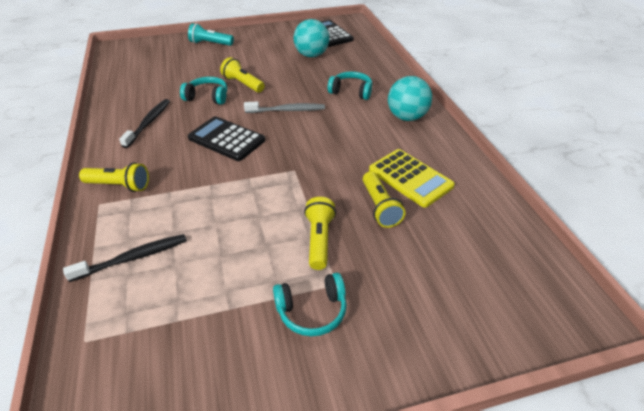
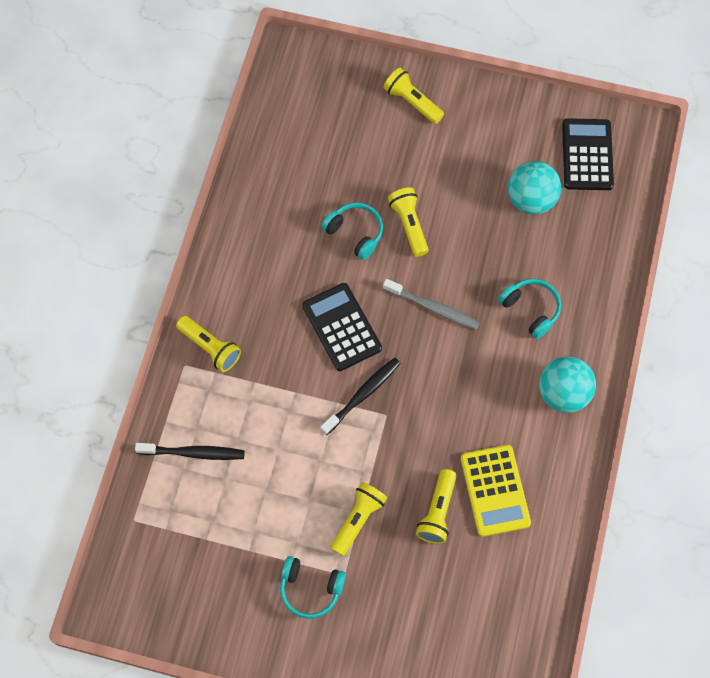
camera: 30 degrees right, 25 degrees up
black toothbrush [119,99,170,148] -> black toothbrush moved to [321,358,400,435]
turquoise flashlight [188,23,234,46] -> yellow flashlight [383,68,444,124]

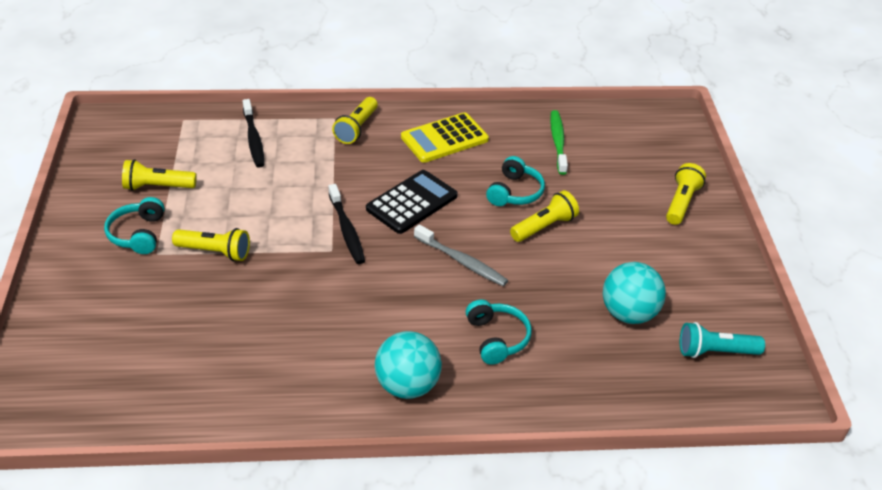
camera: 70 degrees right, 25 degrees down
black toothbrush [321,358,400,435] -> black toothbrush turned 45 degrees clockwise [329,184,365,264]
grey toothbrush [383,279,480,330] -> grey toothbrush turned 60 degrees counterclockwise [414,224,508,286]
yellow flashlight [416,469,457,544] -> yellow flashlight moved to [122,159,197,191]
yellow calculator [461,445,531,537] -> yellow calculator moved to [401,112,489,163]
turquoise headphones [498,279,561,339] -> turquoise headphones turned 45 degrees counterclockwise [466,299,532,365]
black calculator [562,118,614,190] -> turquoise flashlight [680,322,765,358]
none -> green toothbrush [550,110,568,175]

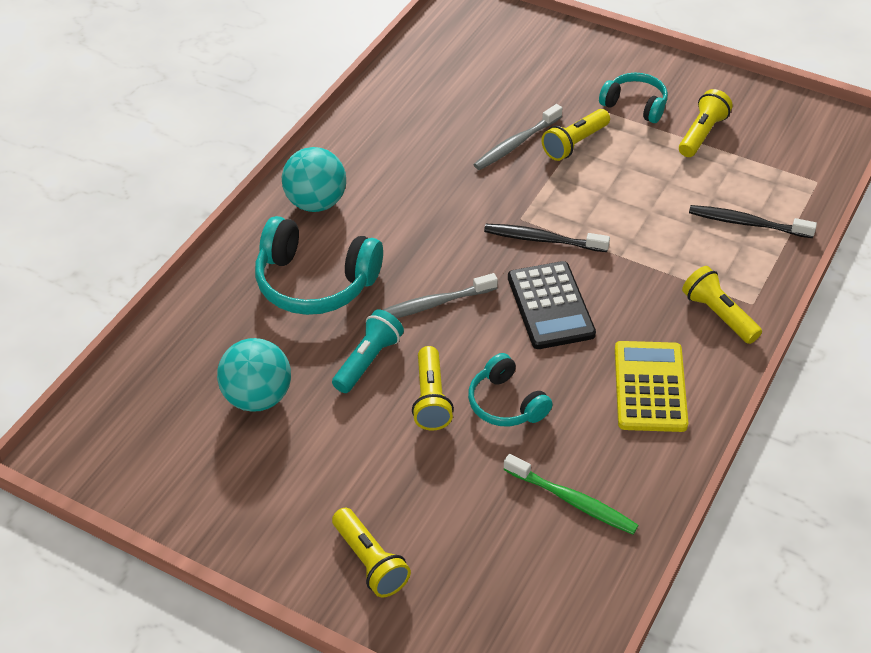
camera: 125 degrees right, 5 degrees up
turquoise headphones [466,299,532,365] -> turquoise headphones [255,216,383,315], size x1.67
turquoise flashlight [680,322,765,358] -> turquoise flashlight moved to [332,310,404,393]
none -> grey toothbrush [473,104,562,170]

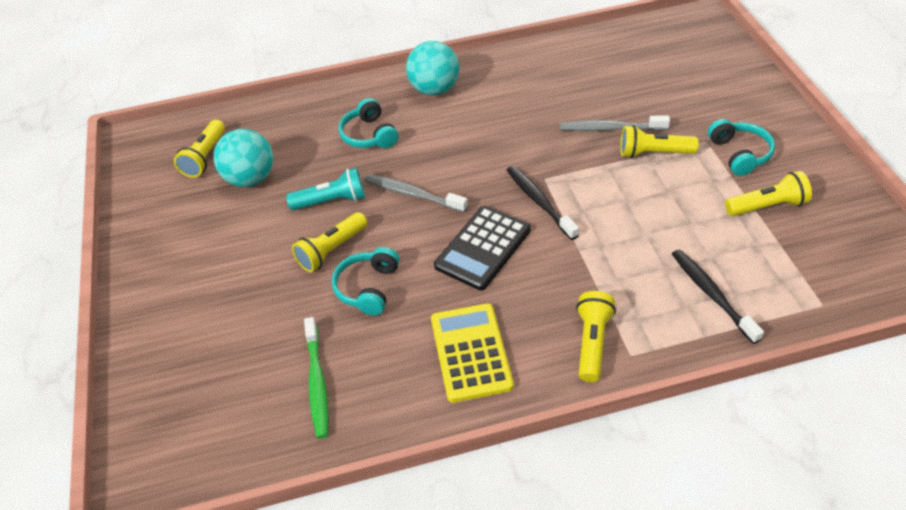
camera: 50 degrees right, 0 degrees up
turquoise headphones [255,216,383,315] -> turquoise headphones [339,98,398,148], size x0.60
yellow flashlight [332,508,411,597] -> yellow flashlight moved to [174,120,225,178]
yellow calculator [615,341,688,432] -> yellow calculator turned 60 degrees counterclockwise [431,303,514,402]

